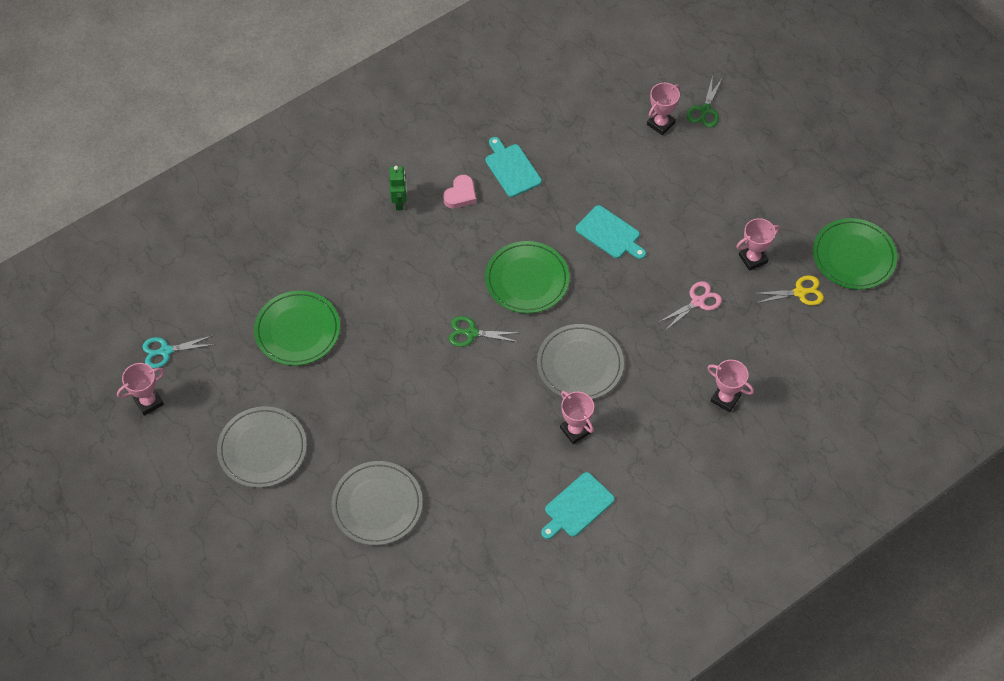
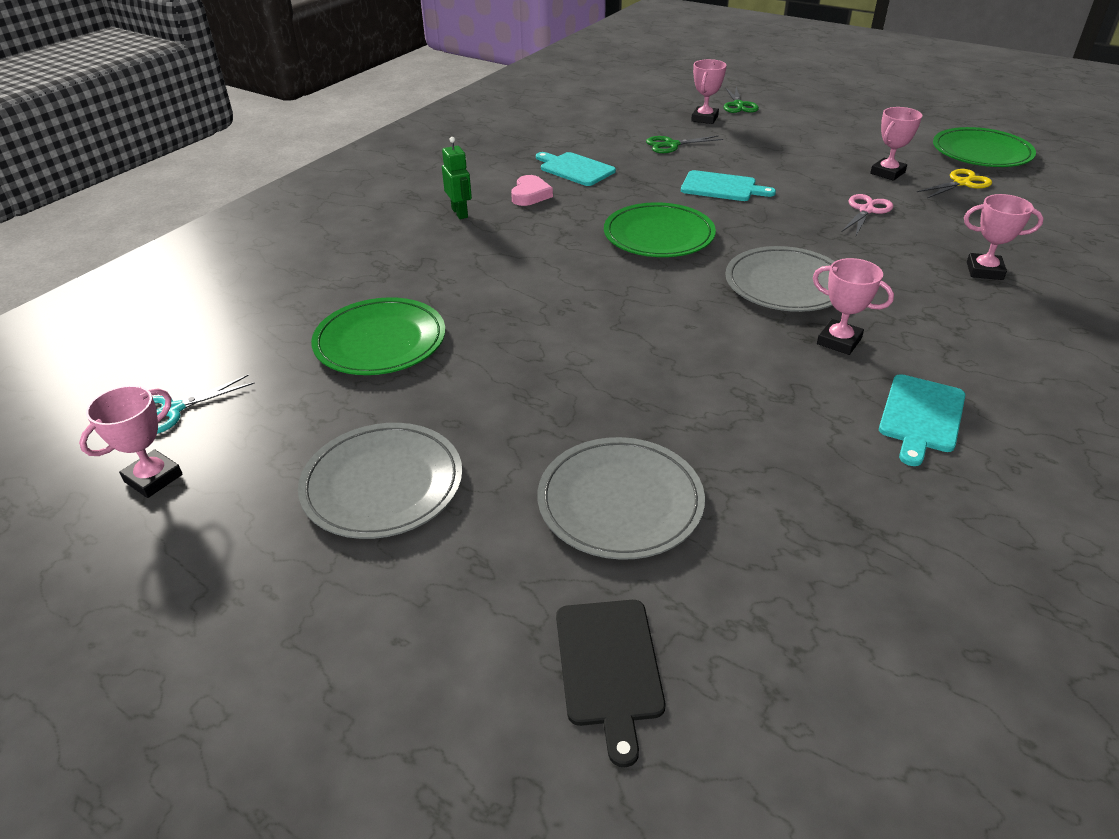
camera: 20 degrees left, 20 degrees down
green scissors [449,316,518,347] -> green scissors moved to [646,135,723,153]
none -> black cutting board [556,600,665,767]

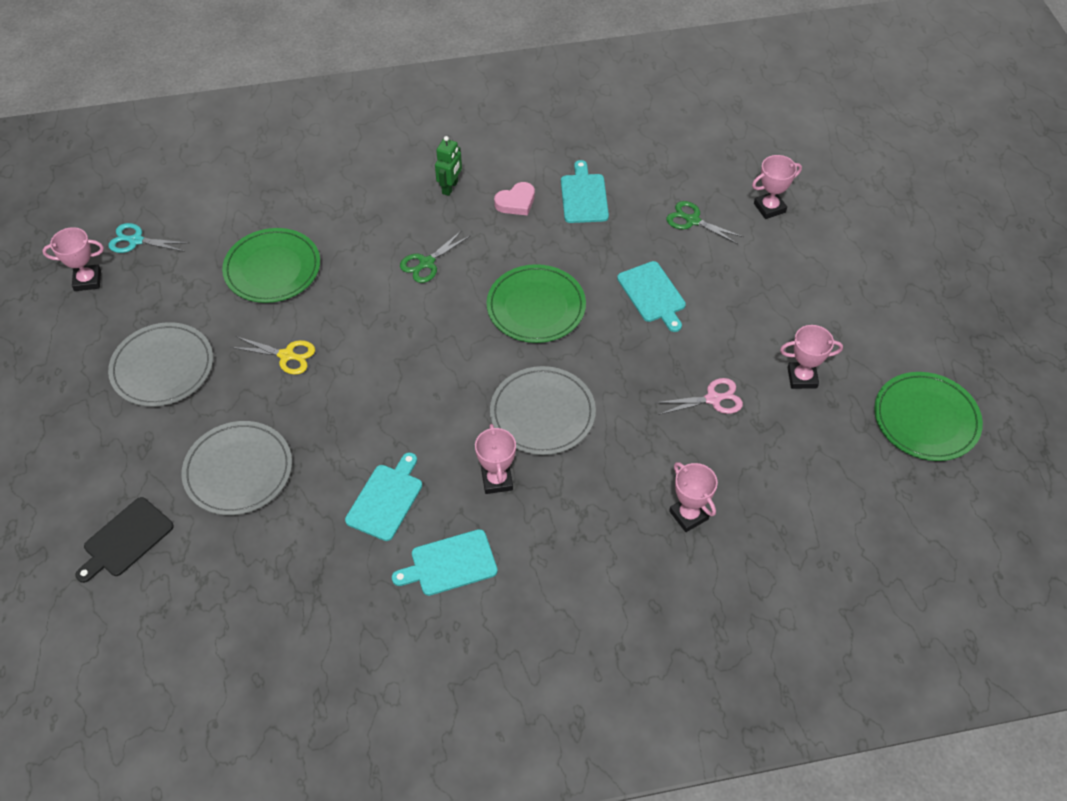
camera: 45 degrees right, 15 degrees up
green scissors [724,87,759,113] -> green scissors moved to [400,230,470,283]
yellow scissors [917,169,992,198] -> yellow scissors moved to [231,336,315,375]
none -> turquoise cutting board [345,452,422,541]

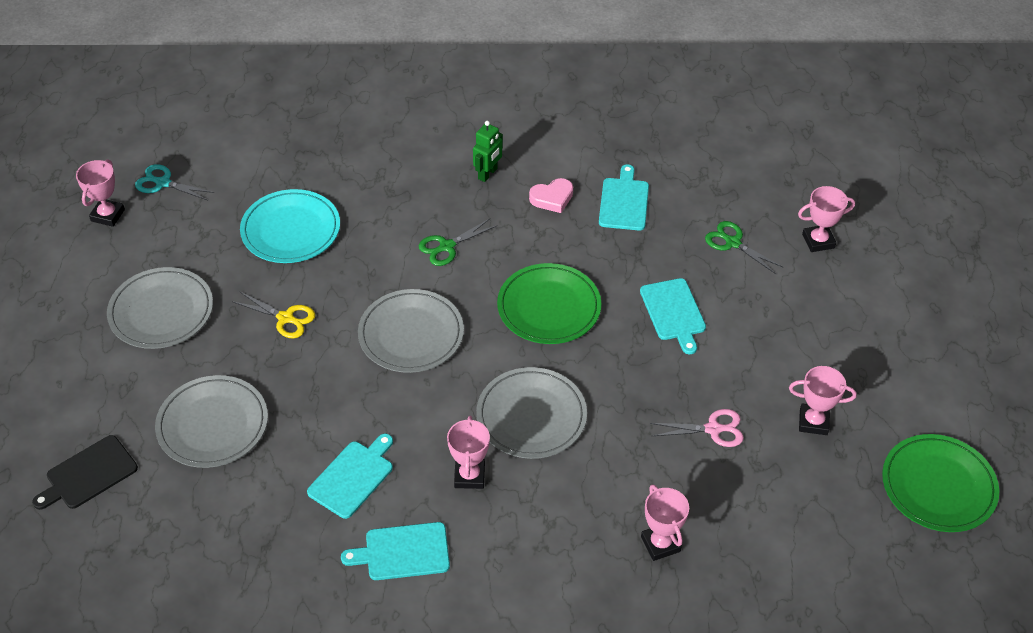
camera: 10 degrees right, 5 degrees down
pink trophy [42,227,104,291] -> pink trophy turned 75 degrees counterclockwise [76,159,125,227]
green plate [222,228,320,303] -> turquoise plate [240,189,340,263]
none -> grey plate [358,289,464,373]

